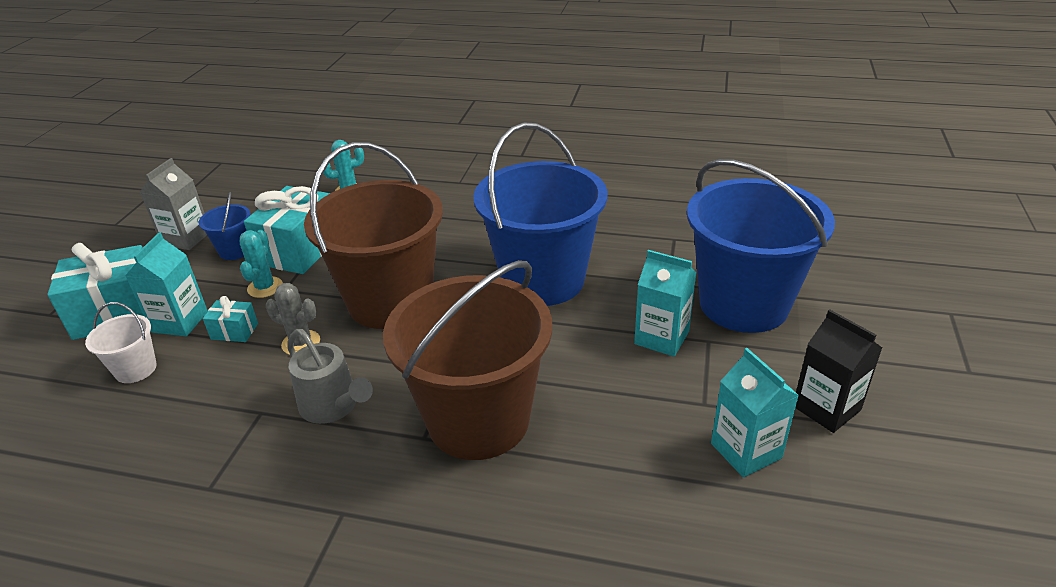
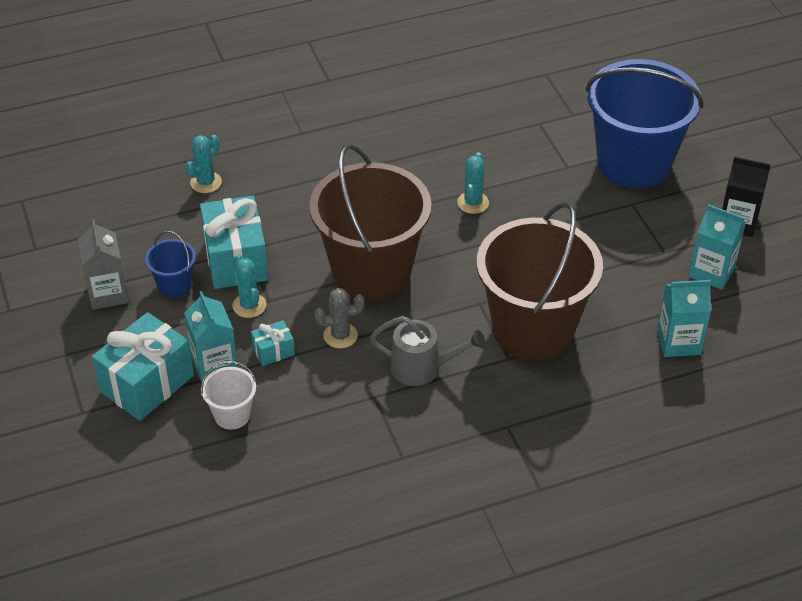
camera: 35 degrees left, 10 degrees up
blue bucket [473,123,608,306] -> turquoise cactus [457,152,489,214]
turquoise carton [634,250,697,357] -> turquoise carton moved to [657,280,711,357]

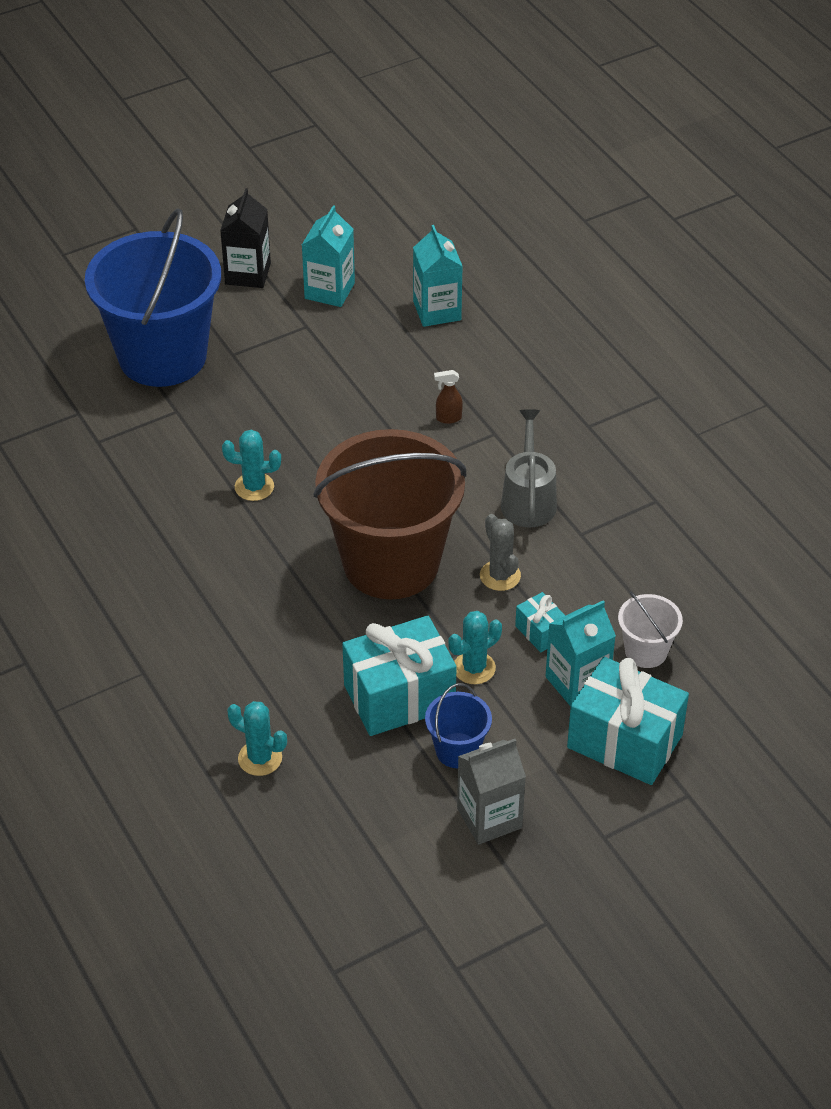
camera: 100 degrees left, 0 degrees up
brown bucket [477,202,603,361] -> brown spray bottle [434,370,463,424]

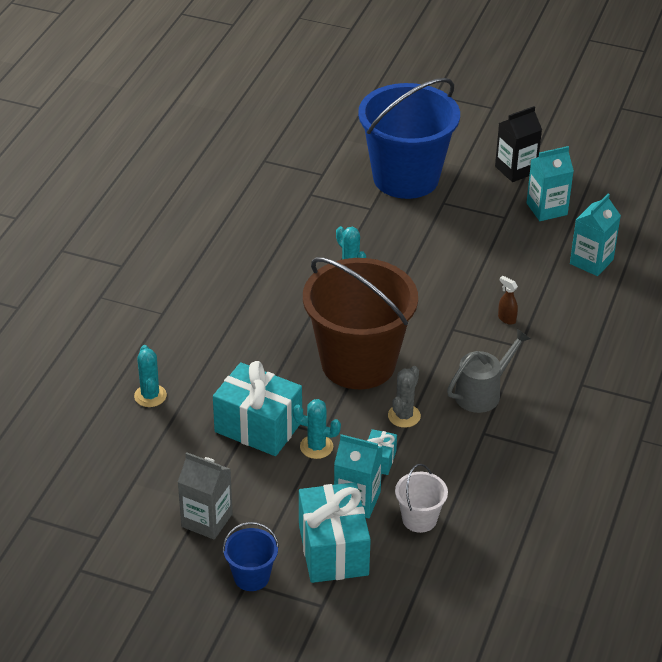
camera: 50 degrees right, 5 degrees down
blue bucket [425,683,492,768] -> blue bucket moved to [223,522,279,591]

